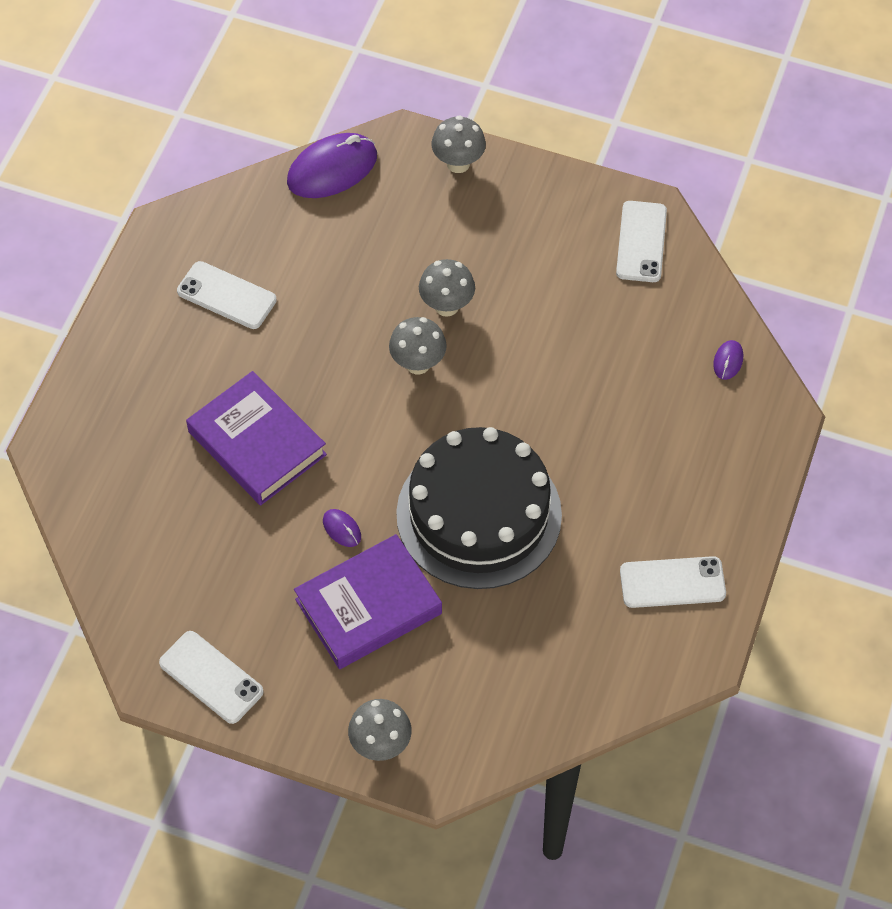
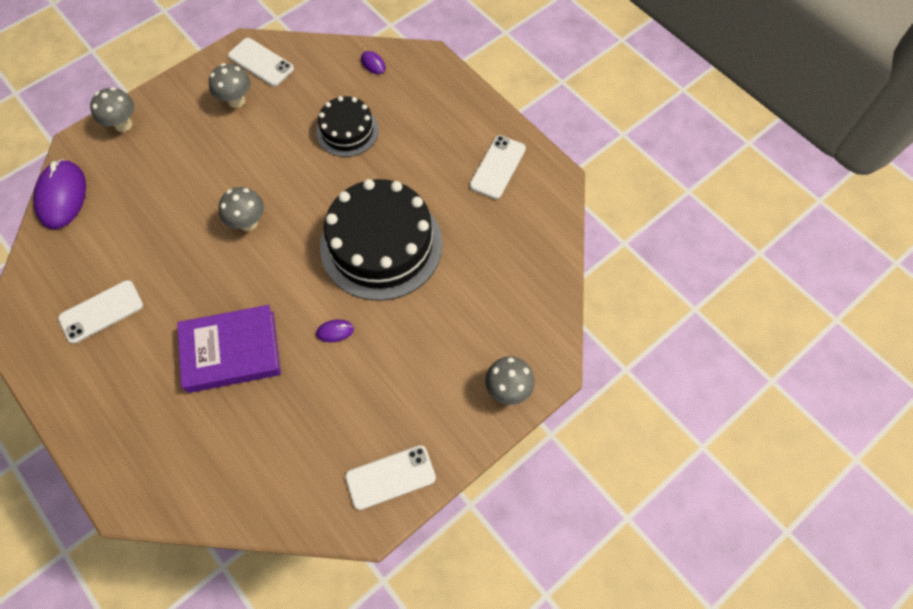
camera: 60 degrees left, 5 degrees up
purple book [294,534,442,669] -> none
grey mushroom [419,259,475,317] -> grey mushroom moved to [209,63,251,108]
none -> black cake [316,96,379,157]

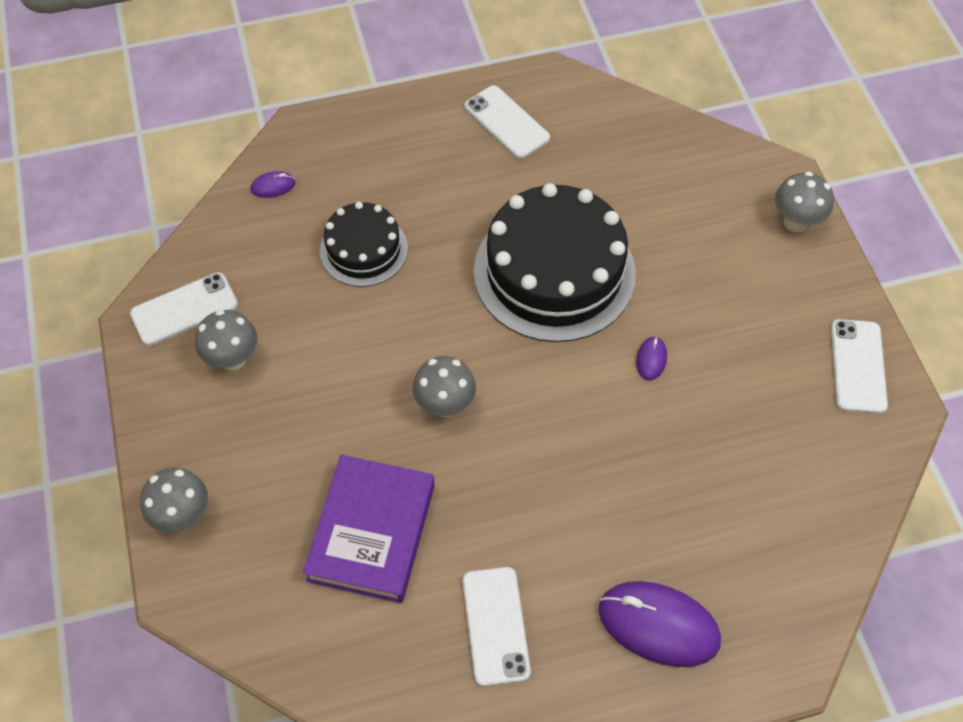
camera: 65 degrees left, 5 degrees down
purple mouse [33,159,86,229] -> purple mouse moved to [598,581,721,667]
purple book [177,305,281,393] -> purple book moved to [303,455,435,603]

